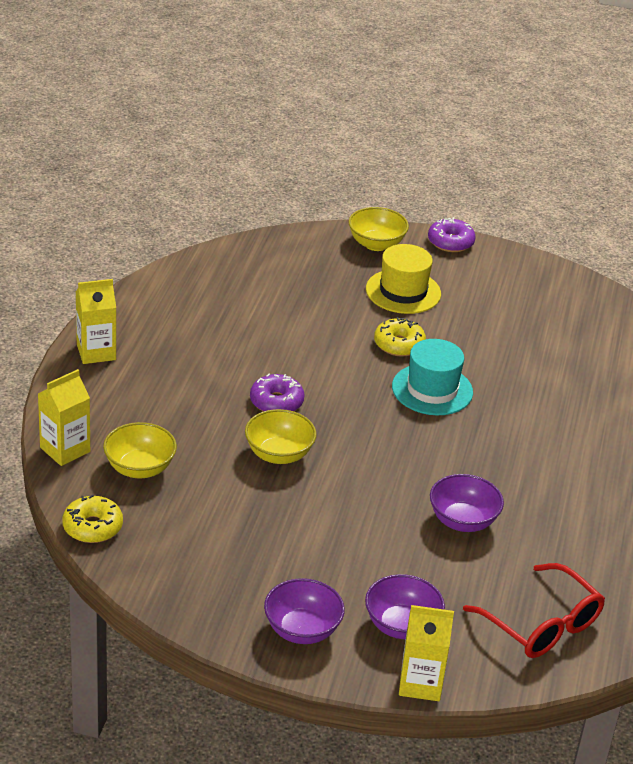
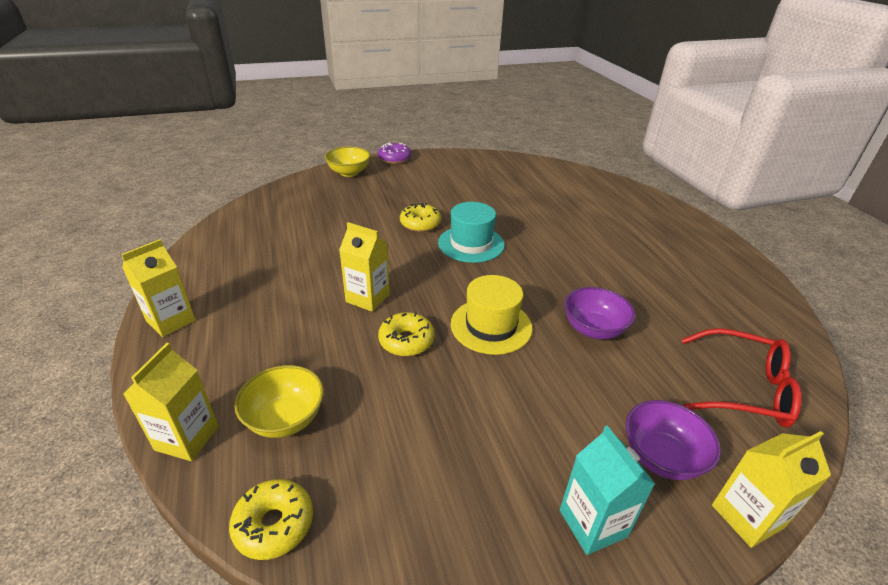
camera: 30 degrees left, 0 degrees up
yellow bowl [245,409,317,464] -> yellow donut [378,312,435,356]
purple donut [250,374,305,412] -> yellow carton [339,222,390,312]
purple bowl [264,578,345,644] -> turquoise carton [560,425,655,555]
yellow hat [366,244,441,314] -> yellow hat moved to [451,275,533,355]

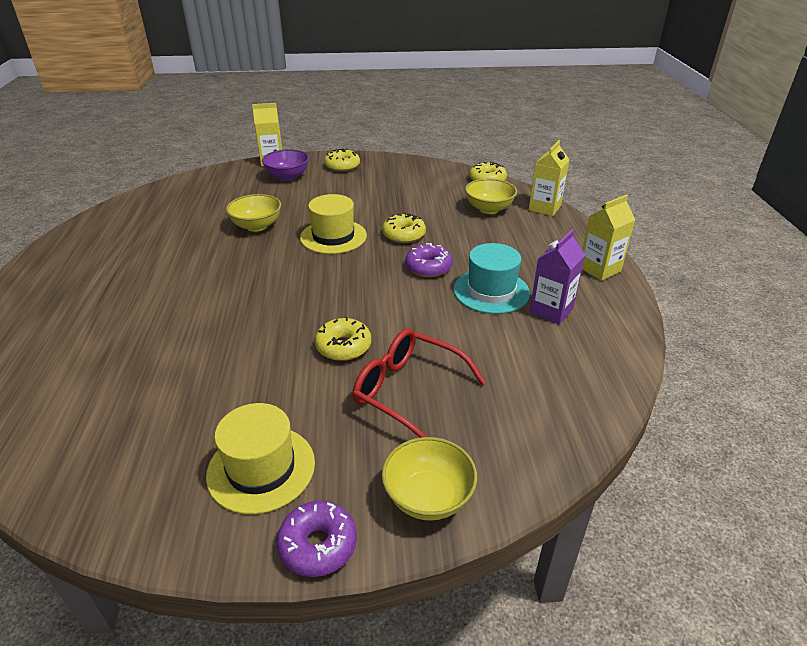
camera: 165 degrees left, 0 degrees up
yellow carton [339,222,390,312] -> purple donut [405,243,453,277]
turquoise hat [438,202,505,263] -> turquoise hat moved to [453,243,530,314]
turquoise carton [560,425,655,555] -> yellow donut [324,148,360,172]
purple bowl [564,287,635,339] -> yellow bowl [226,194,281,232]
red glasses [681,328,802,428] -> red glasses moved to [353,329,486,438]
none -> yellow hat [206,403,315,514]
none -> purple carton [529,229,585,324]

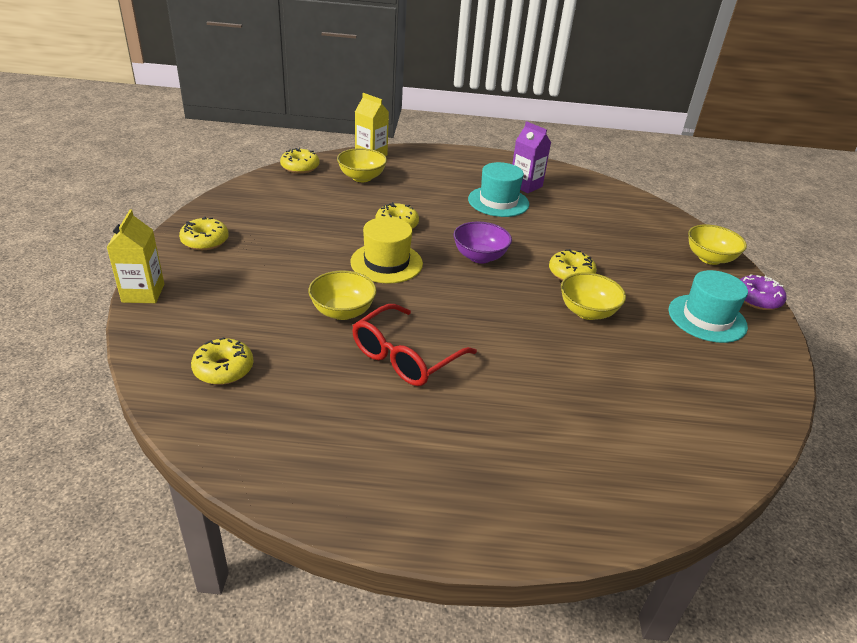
camera: 85 degrees left, 0 degrees up
yellow hat [206,403,315,514] -> turquoise hat [668,270,748,343]
purple bowl [262,149,309,181] -> purple bowl moved to [453,221,512,263]
red glasses [353,329,486,438] -> red glasses moved to [352,304,477,386]
purple donut [405,243,453,277] -> none
yellow carton [582,195,635,281] -> none
none -> yellow donut [191,337,253,385]
none -> yellow bowl [561,272,626,320]

